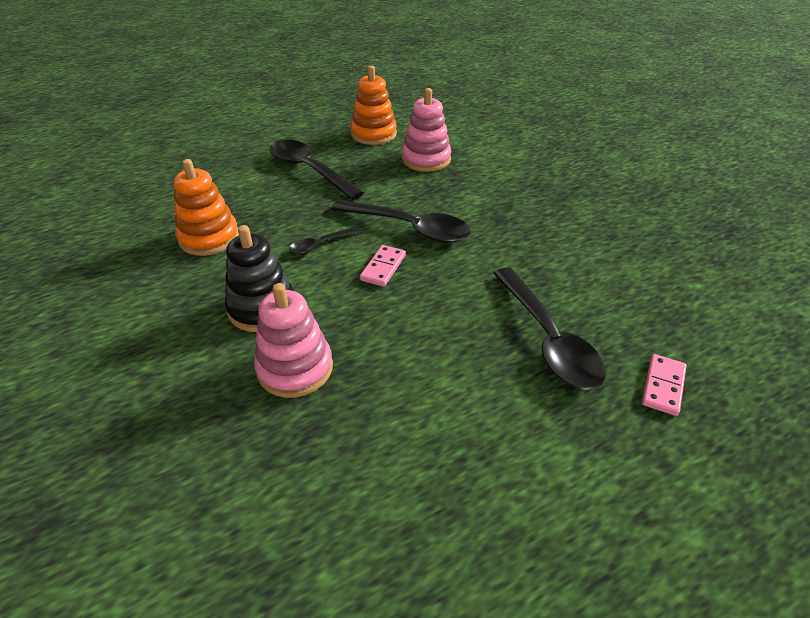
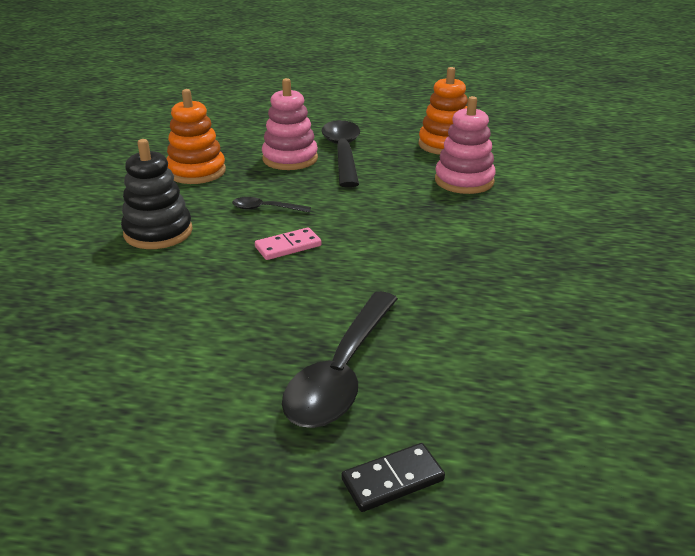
camera: 40 degrees right, 10 degrees down
pink stacking toy [254,283,333,398] -> pink stacking toy moved to [262,78,318,170]
black spoon [331,200,471,243] -> none
pink domino [642,354,686,416] -> black domino [342,443,445,512]

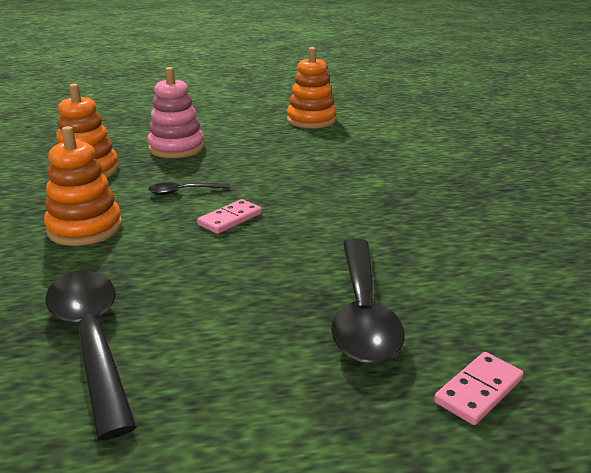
camera: 20 degrees left, 5 degrees down
black stacking toy [121,139,193,249] -> orange stacking toy [44,126,122,246]
black spoon [322,120,360,188] -> black spoon moved to [45,271,137,440]
black domino [342,443,445,512] -> pink domino [434,352,524,425]
pink stacking toy [435,96,496,194] -> none

